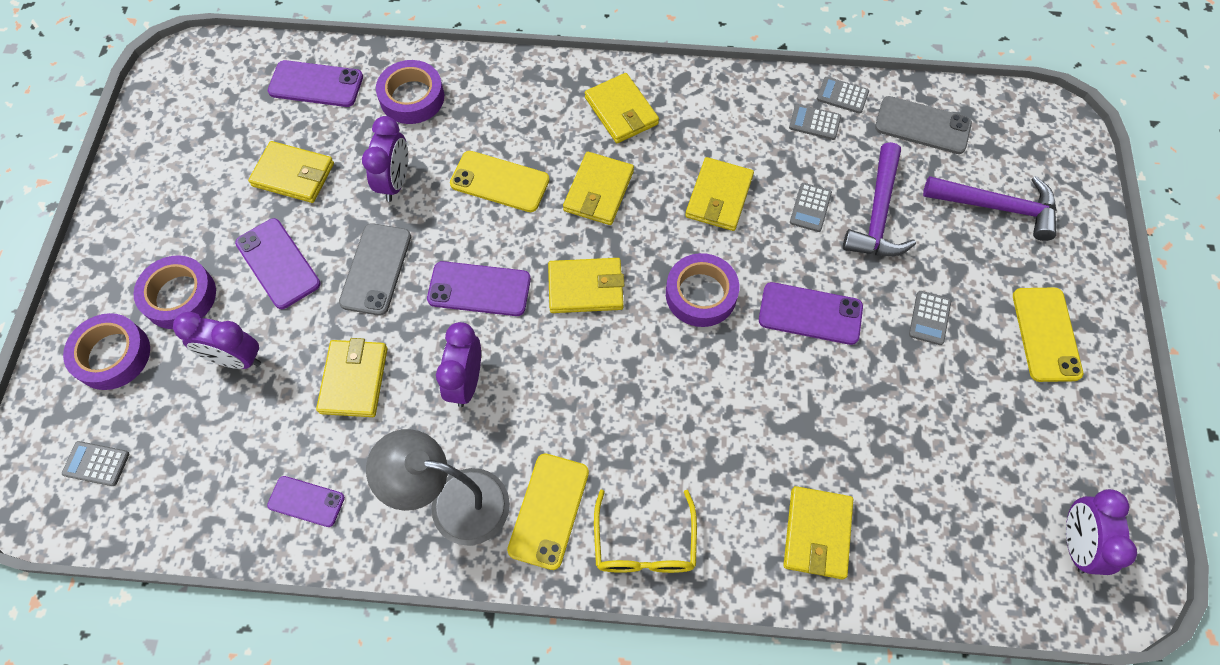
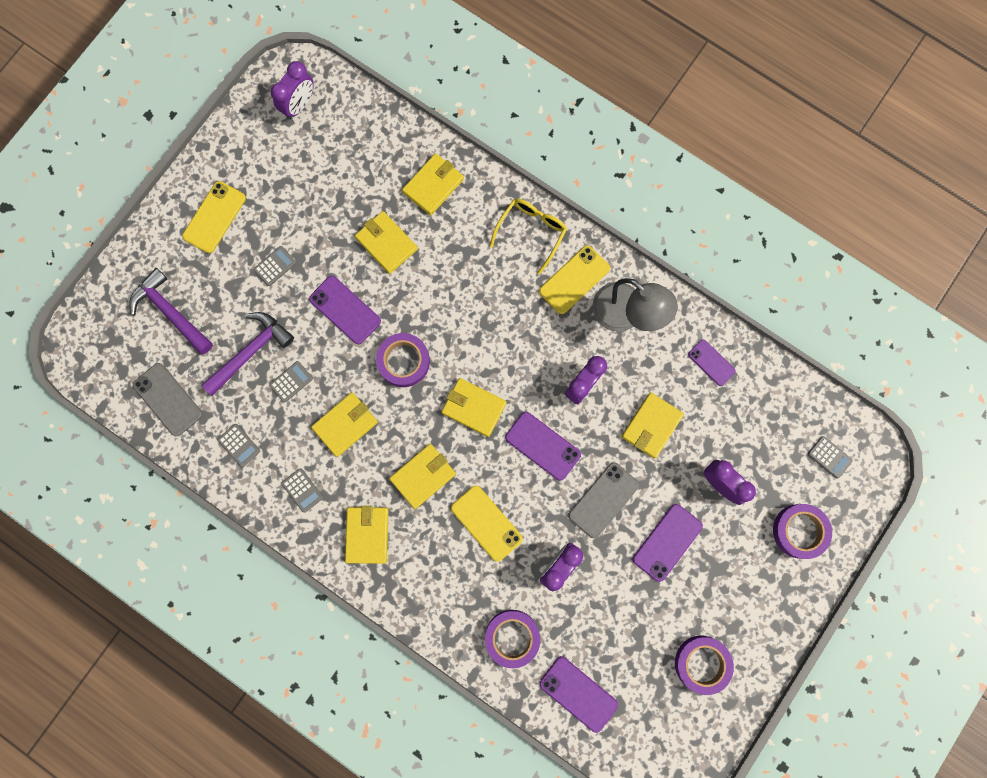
camera: 150 degrees left, 15 degrees up
purple tape [133,255,216,329] -> purple tape moved to [675,635,734,695]
purple phone [235,218,321,309] -> purple phone turned 45 degrees clockwise [633,504,703,582]
yellow wallet [248,141,334,203] -> yellow wallet moved to [355,211,418,274]
grey calculator [817,77,869,114] -> grey calculator moved to [281,468,323,513]

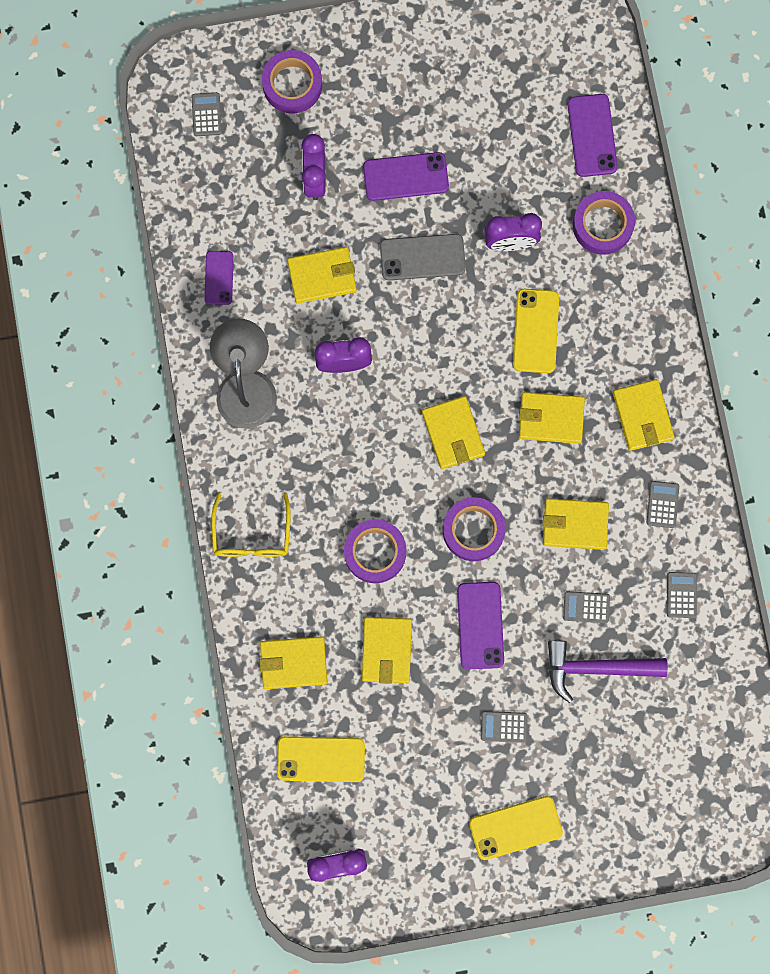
camera: 135 degrees left, 0 degrees up
purple hammer [129,268,213,355] -> none
grey phone [133,363,202,436] -> none
yellow wallet [345,506,388,564] -> yellow wallet turned 60 degrees counterclockwise [613,379,675,451]
yellow glasses [490,199,567,274] -> yellow glasses turned 75 degrees counterclockwise [211,493,291,557]
purple phone [505,412,581,481] -> none
yellow phone [539,245,610,314] -> yellow phone moved to [277,736,365,782]
purple tape [675,635,734,695] -> purple tape moved to [344,519,406,583]

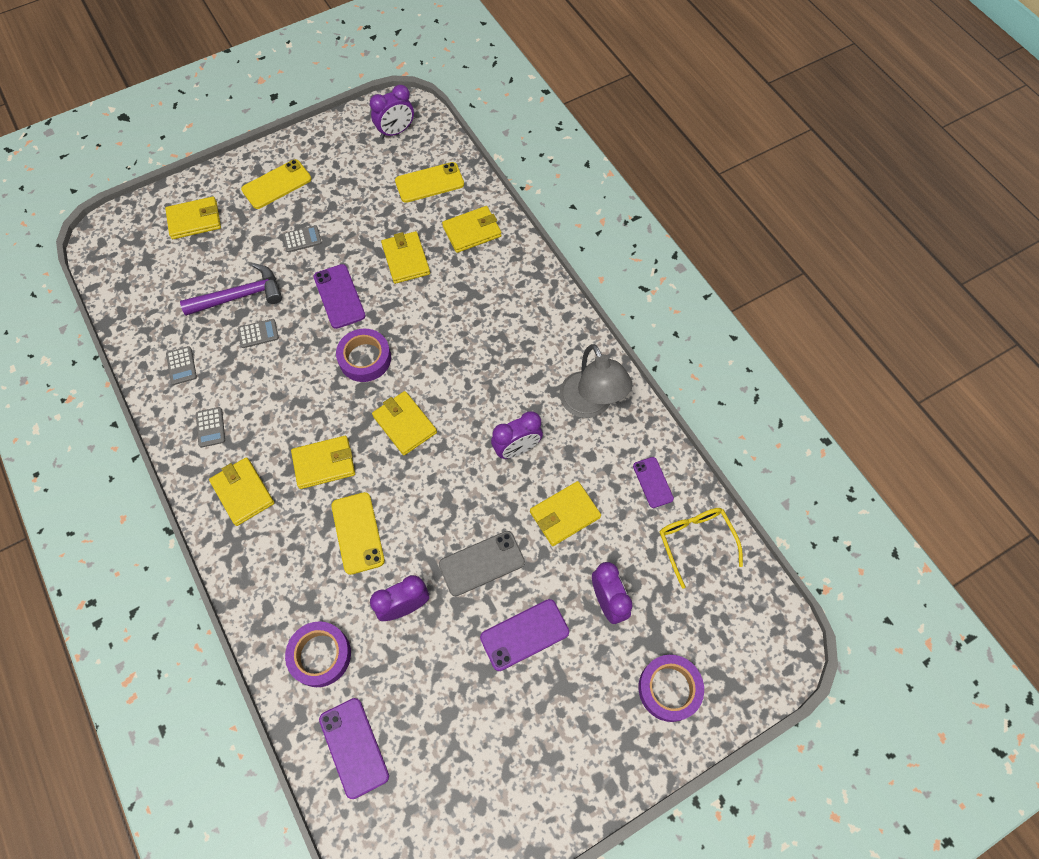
camera: 160 degrees right, 15 degrees down
grey calculator [192,92,222,136] -> none
yellow glasses [211,493,291,557] -> yellow glasses moved to [660,508,743,589]
purple tape [344,519,406,583] -> none
yellow wallet [543,498,609,550] -> yellow wallet moved to [165,197,221,239]

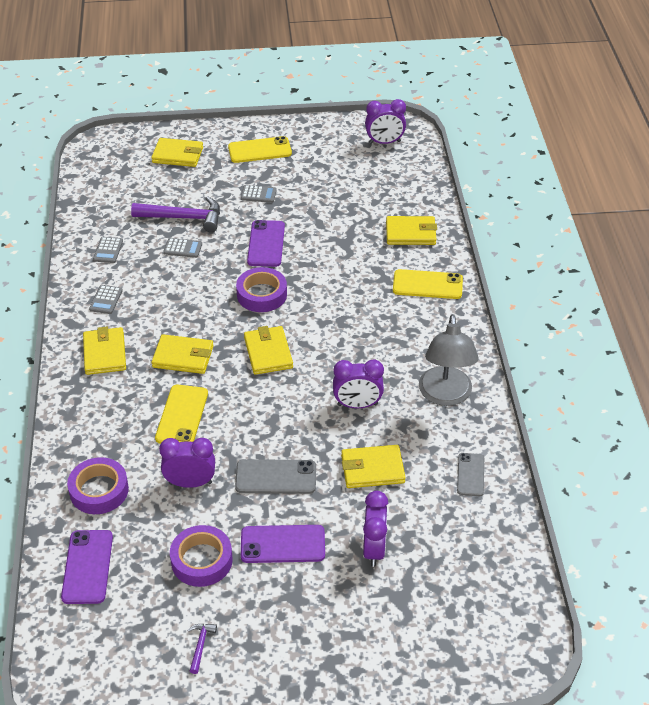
camera: 25 degrees right, 20 degrees down
yellow wallet [381,231,430,284] -> none
yellow phone [395,162,464,203] -> yellow phone moved to [393,269,463,299]
purple phone [633,457,674,508] -> grey phone [457,453,484,496]
purple tape [639,655,704,722] -> purple tape moved to [170,525,233,587]
yellow glasses [660,508,743,589] -> none
none -> purple hammer [187,624,217,674]

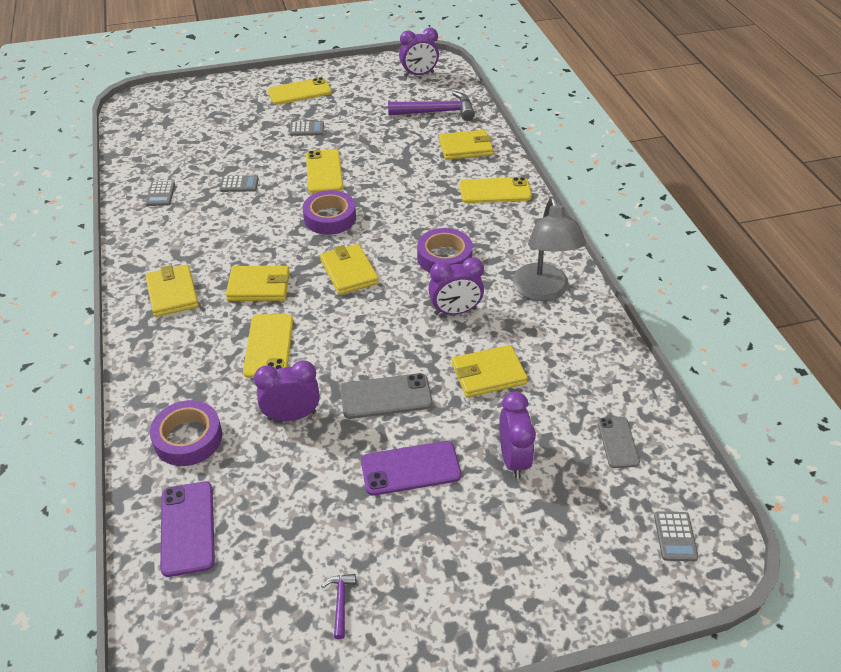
camera: 10 degrees left, 0 degrees up
grey calculator [89,285,123,314] -> grey calculator moved to [654,511,699,561]
purple hammer [131,196,220,232] -> purple hammer moved to [388,91,475,121]
yellow wallet [151,138,203,167] -> none
purple tape [170,525,233,587] -> purple tape moved to [417,228,473,273]
purple phone [247,220,285,267] -> yellow phone [306,149,343,193]
grey phone [457,453,484,496] -> grey phone moved to [598,416,640,468]

